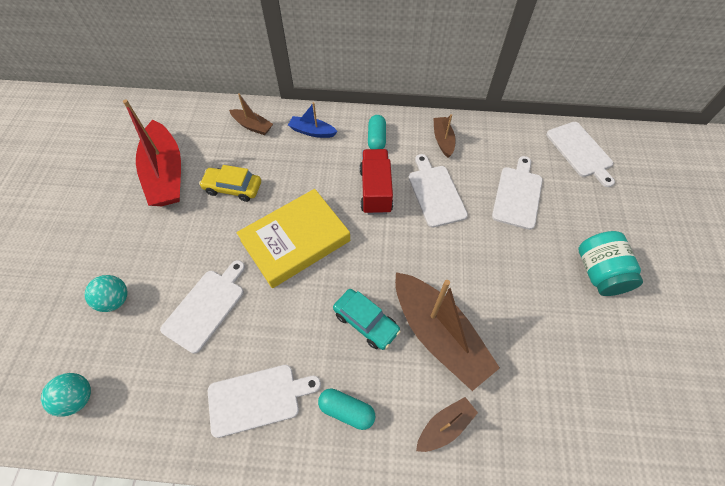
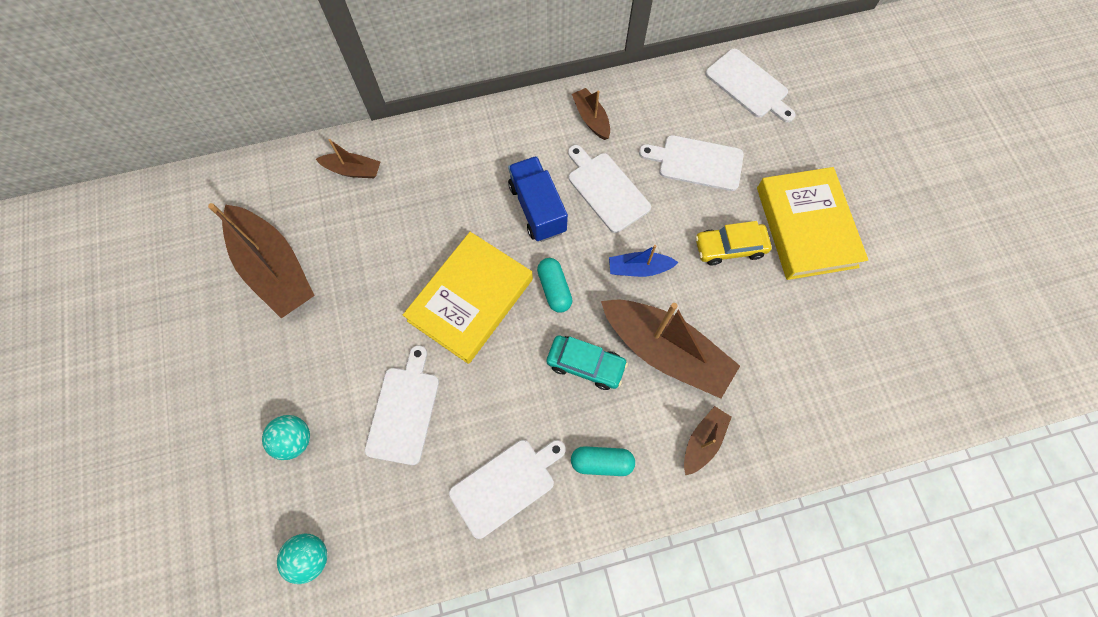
camera: 20 degrees left, 10 degrees up
red boat [123,99,181,206] -> brown boat [208,203,315,318]
yellow car [199,165,261,202] -> yellow car moved to [695,221,772,265]
blue boat [288,102,338,138] -> blue boat moved to [609,245,678,277]
red truck [360,149,393,215] -> blue truck [508,156,568,242]
turquoise capsule [368,115,386,149] -> turquoise capsule moved to [537,258,572,313]
white cutting board [492,156,543,230] -> white cutting board turned 75 degrees counterclockwise [639,135,744,191]
turquoise jar [578,231,643,296] -> yellow book [757,167,868,280]

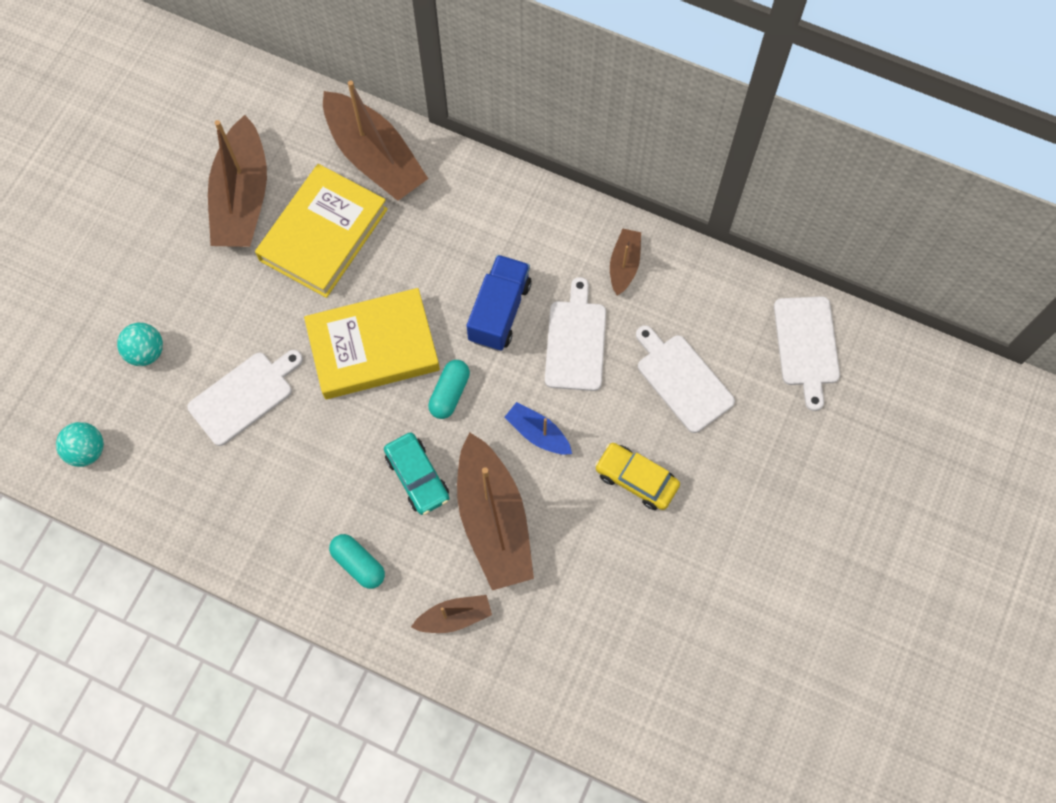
camera: 40 degrees right, 0 degrees up
brown boat [316,139,380,178] -> brown boat [323,80,428,201], size x2.04
white cutting board [449,440,566,539] -> none
yellow book [757,167,868,280] -> yellow book moved to [255,164,388,298]

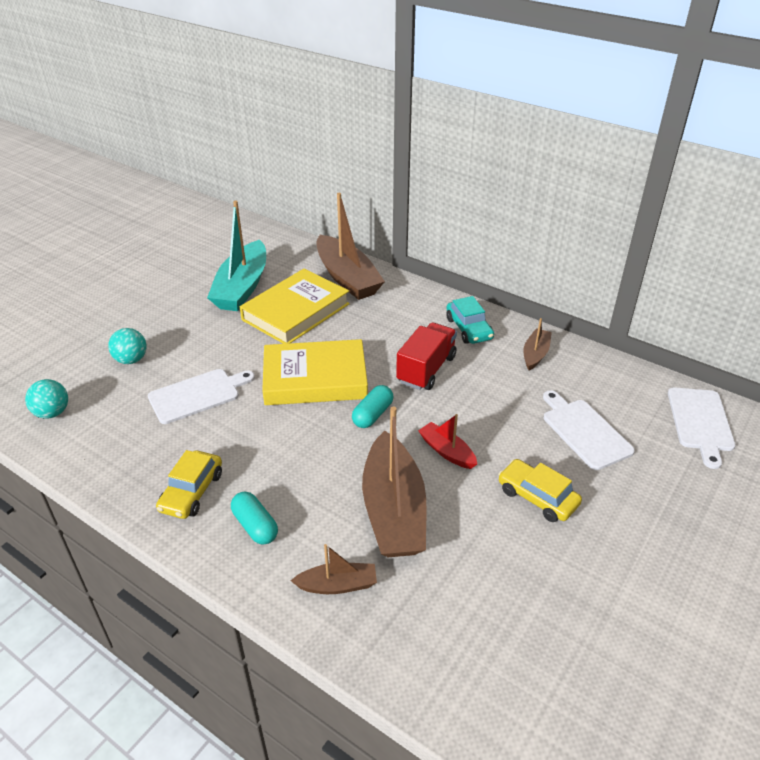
camera: 10 degrees right, 30 degrees down
brown boat [208,115,267,247] -> turquoise boat [207,200,266,311]
turquoise car [384,432,449,515] -> turquoise car moved to [446,296,494,344]
blue truck [467,255,531,351] -> red truck [396,322,457,390]
blue boat [504,402,572,455] -> red boat [418,414,477,469]
white cutting board [545,277,606,391] -> none
none -> yellow car [156,450,222,519]

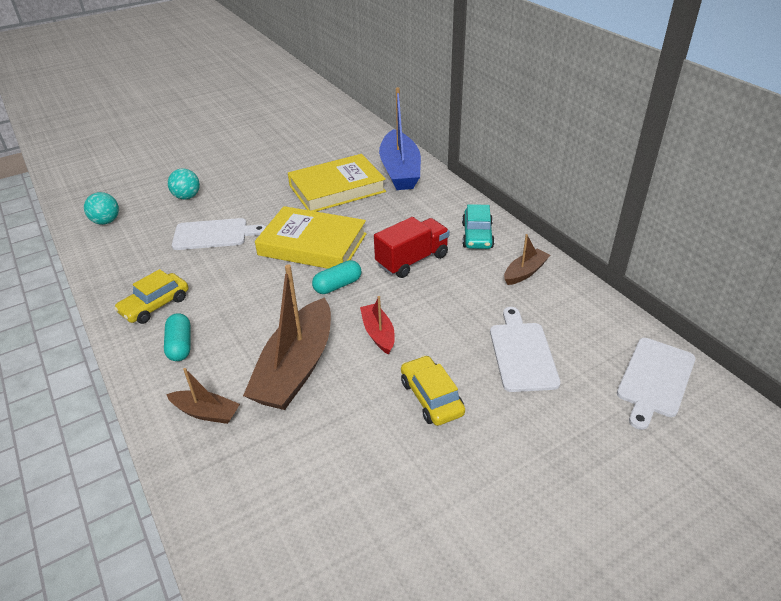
camera: 25 degrees right, 0 degrees up
turquoise boat [207,200,266,311] -> none
brown boat [317,193,385,300] -> blue boat [379,87,421,190]

